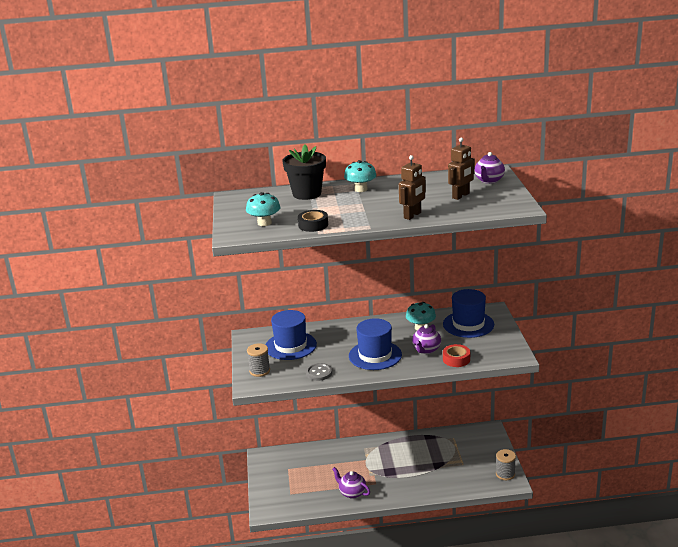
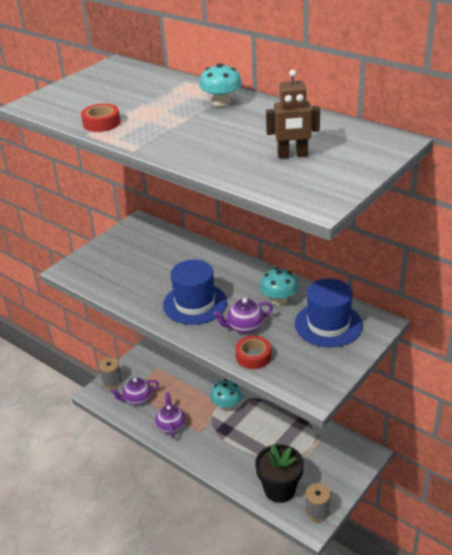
camera: 45 degrees right, 10 degrees up
turquoise mushroom [246,192,281,226] -> turquoise mushroom moved to [210,379,242,410]
grey spool [247,343,270,377] -> grey spool moved to [99,357,122,389]
blue hat [266,310,317,360] -> none
black flower pot [282,144,326,200] -> black flower pot moved to [255,444,304,503]
black tape [298,210,328,232] -> red tape [81,103,121,132]
grey button [306,363,332,381] -> none
brown robot [399,155,426,220] -> none
purple teapot [475,152,505,184] -> purple teapot moved to [111,378,159,405]

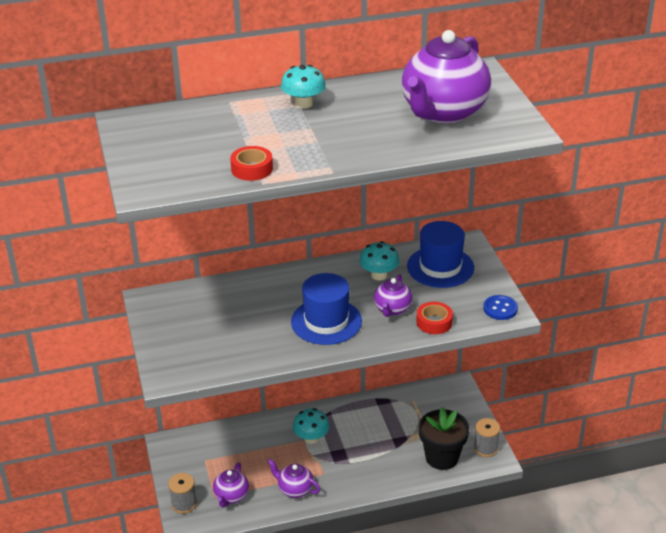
camera: 55 degrees left, 0 degrees up
brown robot [266,70,320,158] -> purple teapot [402,30,491,124]
none -> blue button [483,295,518,320]

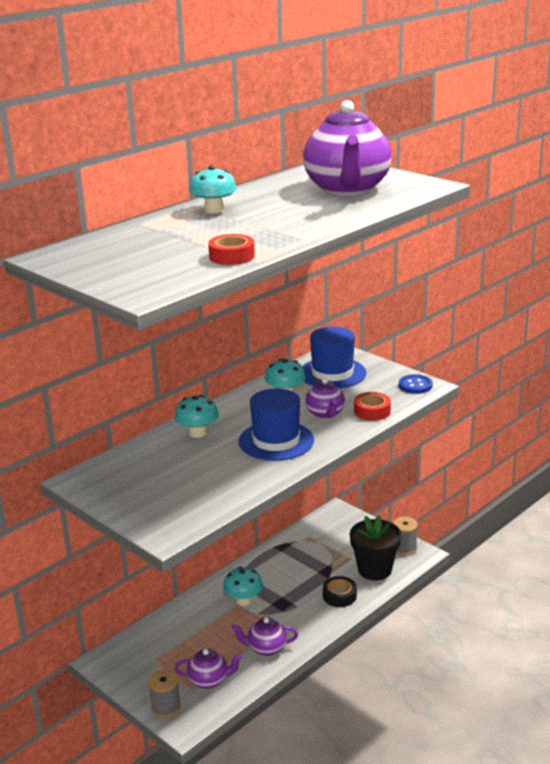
camera: 30 degrees left, 10 degrees down
purple teapot [213,463,249,508] -> purple teapot turned 75 degrees counterclockwise [175,649,242,689]
none -> turquoise mushroom [175,395,219,438]
none -> black tape [323,576,357,607]

